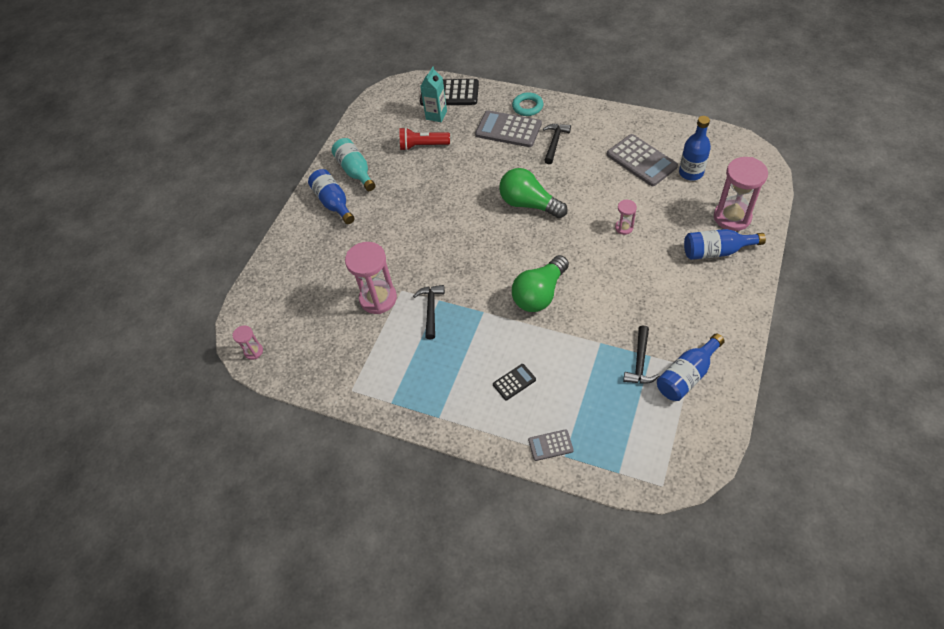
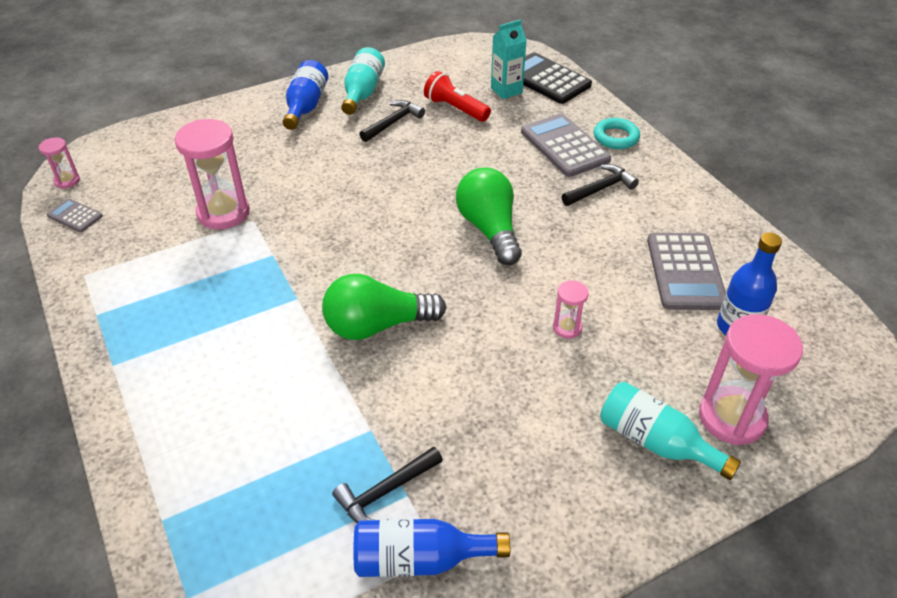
camera: 35 degrees right, 10 degrees down
black hammer [413,285,445,339] -> black hammer moved to [359,100,425,142]
black calculator [493,364,536,401] -> none
grey calculator [528,429,574,461] -> grey calculator moved to [47,199,103,232]
blue bottle [684,229,766,260] -> turquoise bottle [600,381,741,480]

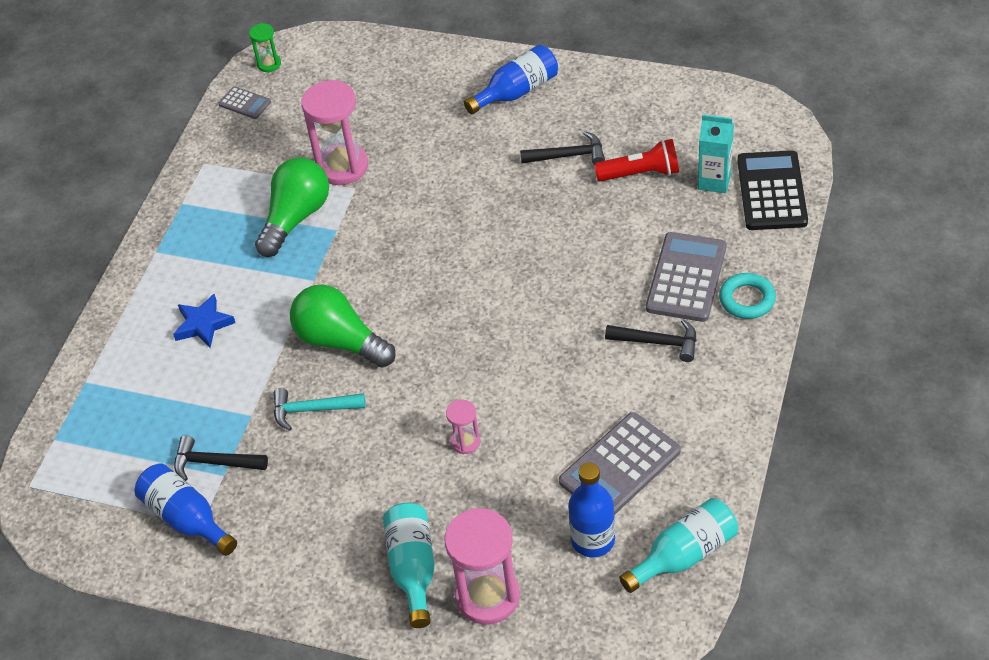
camera: 50 degrees right, 5 degrees up
pink hourglass [39,137,80,189] -> green hourglass [249,23,281,72]
grey calculator [47,199,103,232] -> grey calculator turned 135 degrees clockwise [218,86,271,119]
turquoise bottle [341,47,385,115] -> turquoise bottle moved to [619,498,738,593]
red flashlight [424,71,491,122] -> red flashlight turned 90 degrees clockwise [594,139,679,182]
green light bulb [456,167,522,265] -> green light bulb moved to [255,158,329,257]
none -> blue star [173,294,235,348]
none -> turquoise hammer [274,388,366,431]

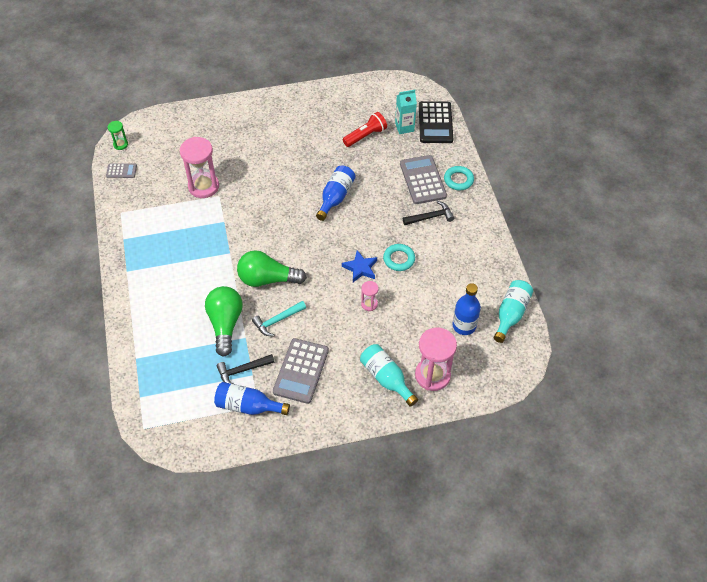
camera: 35 degrees left, 5 degrees up
blue star [173,294,235,348] -> blue star moved to [342,250,377,282]
green light bulb [255,158,329,257] -> green light bulb moved to [205,286,243,357]
blue bottle [464,44,558,114] -> blue bottle moved to [316,166,356,221]
black hammer [520,131,605,164] -> none
grey calculator [559,412,681,514] -> grey calculator moved to [273,338,329,404]
black calculator [737,150,808,230] -> black calculator turned 150 degrees counterclockwise [419,101,453,143]
none -> turquoise ring [383,244,415,271]

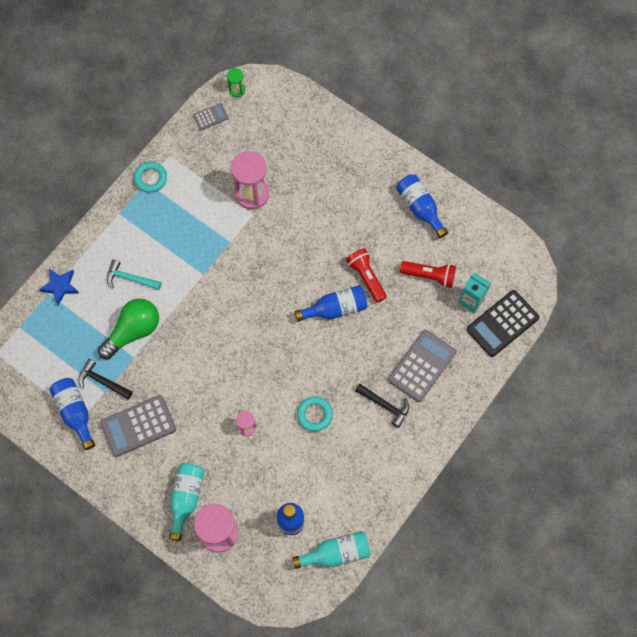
camera: 50 degrees right, 15 degrees up
grey calculator [106,163,137,178] -> grey calculator turned 75 degrees counterclockwise [193,103,228,130]
green light bulb [237,250,307,287] -> none
turquoise hammer [252,301,306,336] -> turquoise hammer moved to [107,259,162,290]
blue star [342,250,377,282] -> blue star moved to [39,269,79,305]
turquoise ring [444,166,474,190] -> turquoise ring moved to [134,162,167,193]
none -> red flashlight [346,248,387,303]
none -> blue bottle [396,174,448,238]

